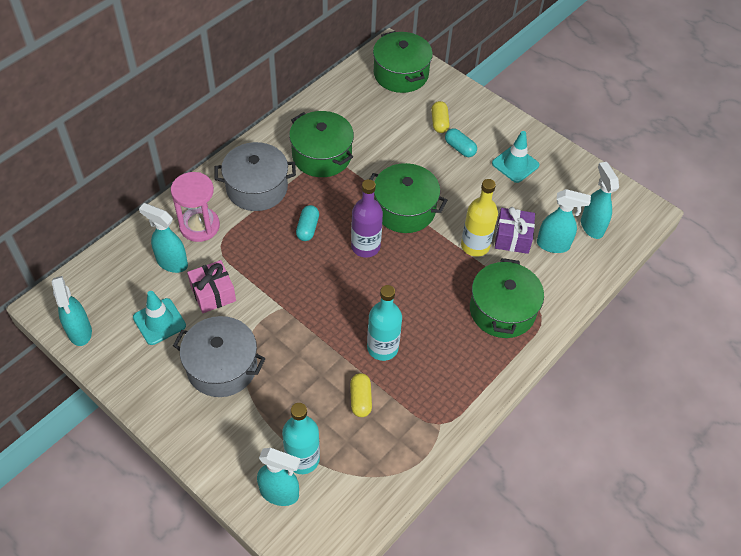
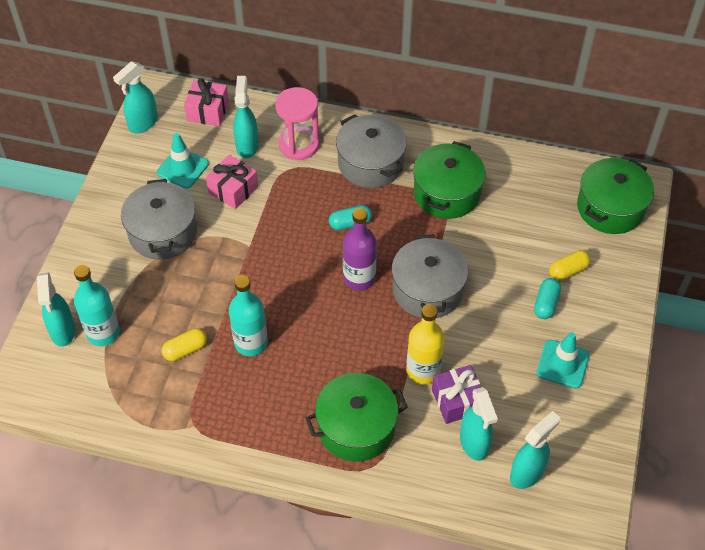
camera: 65 degrees right, 0 degrees up
green pot [370,163,447,233] -> grey pot [392,235,468,318]
none -> pink gift [184,78,229,126]

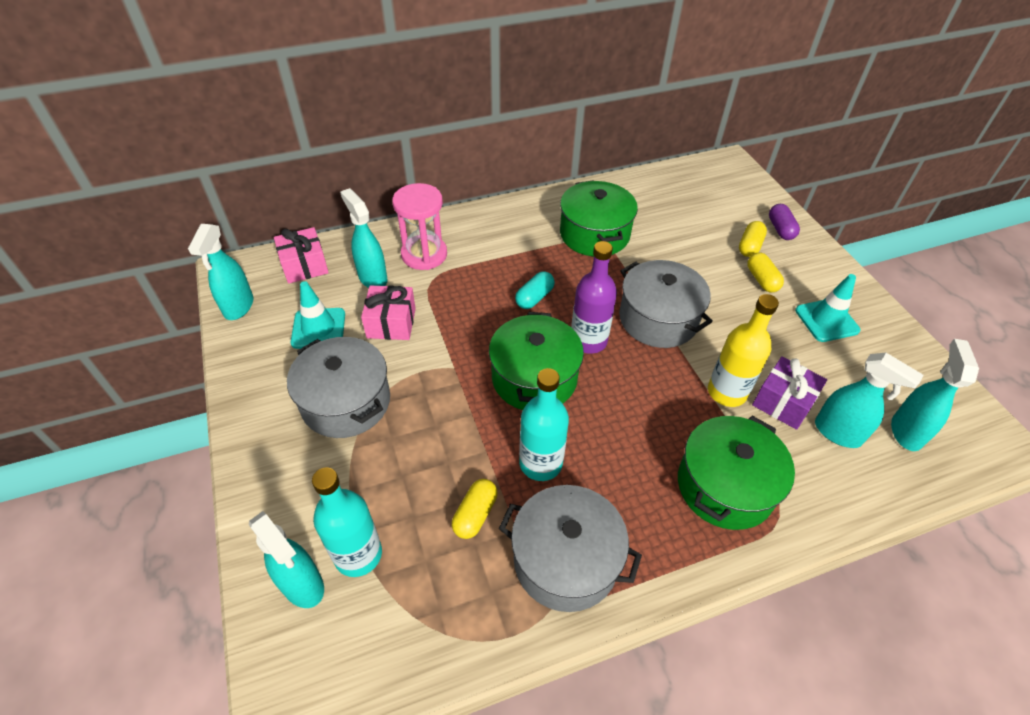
camera: 35 degrees left, 5 degrees down
grey pot [336,114,407,188] -> grey pot moved to [499,485,642,612]
turquoise capsule [534,278,561,319] -> yellow capsule [747,252,784,292]
green pot [577,158,654,234] -> green pot moved to [489,312,584,410]
none -> purple capsule [769,204,800,240]

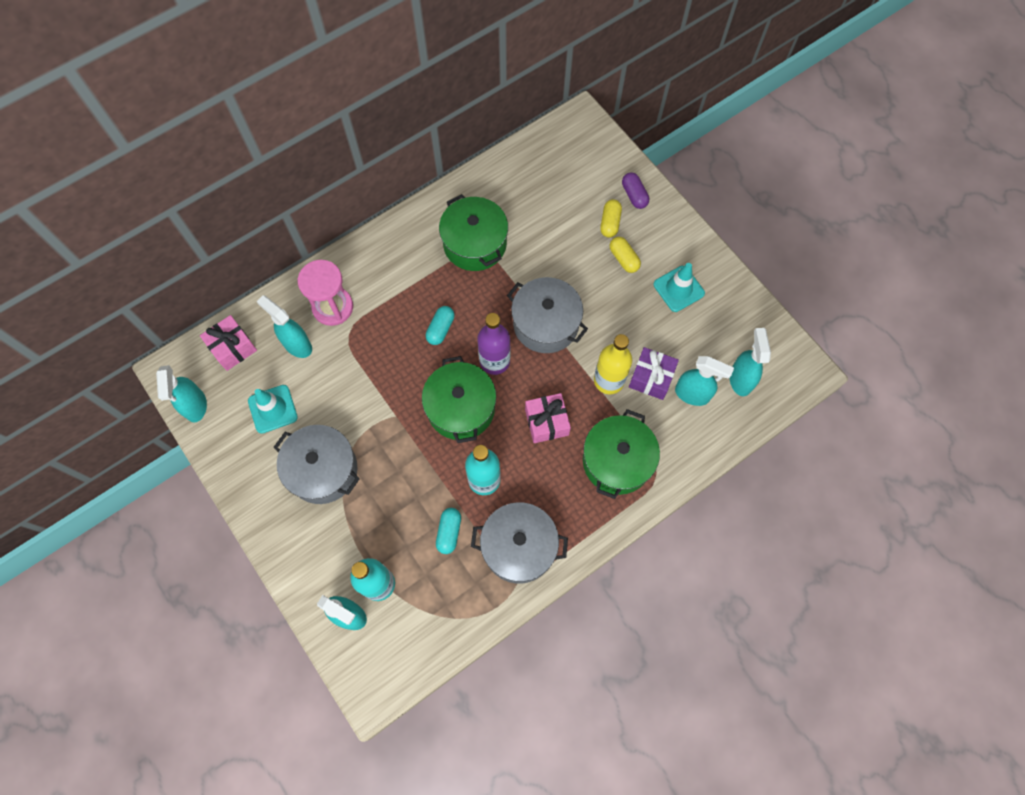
camera: 15 degrees left, 20 degrees up
pink gift [361,285,416,340] -> pink gift moved to [525,393,571,443]
yellow capsule [452,479,498,539] -> turquoise capsule [436,508,461,554]

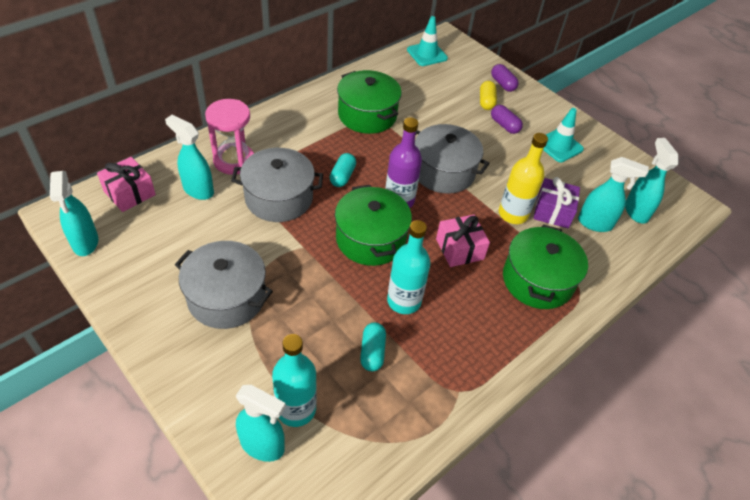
camera: 10 degrees left, 20 degrees down
turquoise traffic cone [248,385,298,434] -> turquoise traffic cone moved to [407,16,448,66]
grey pot [471,502,568,584] -> grey pot moved to [231,148,323,222]
yellow capsule [610,237,641,273] -> purple capsule [491,105,523,134]

